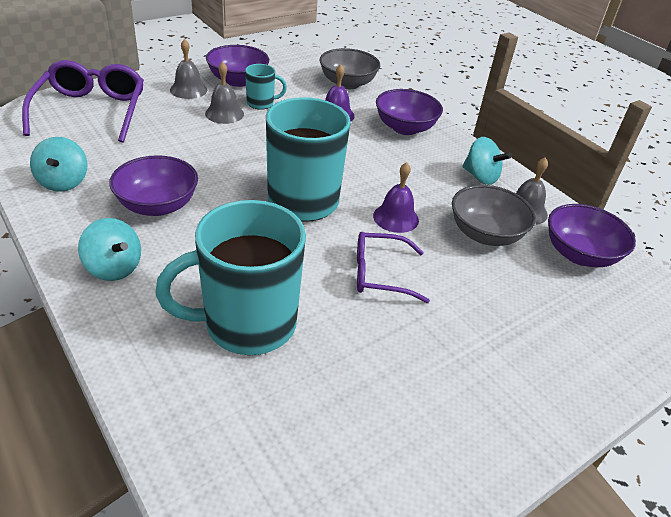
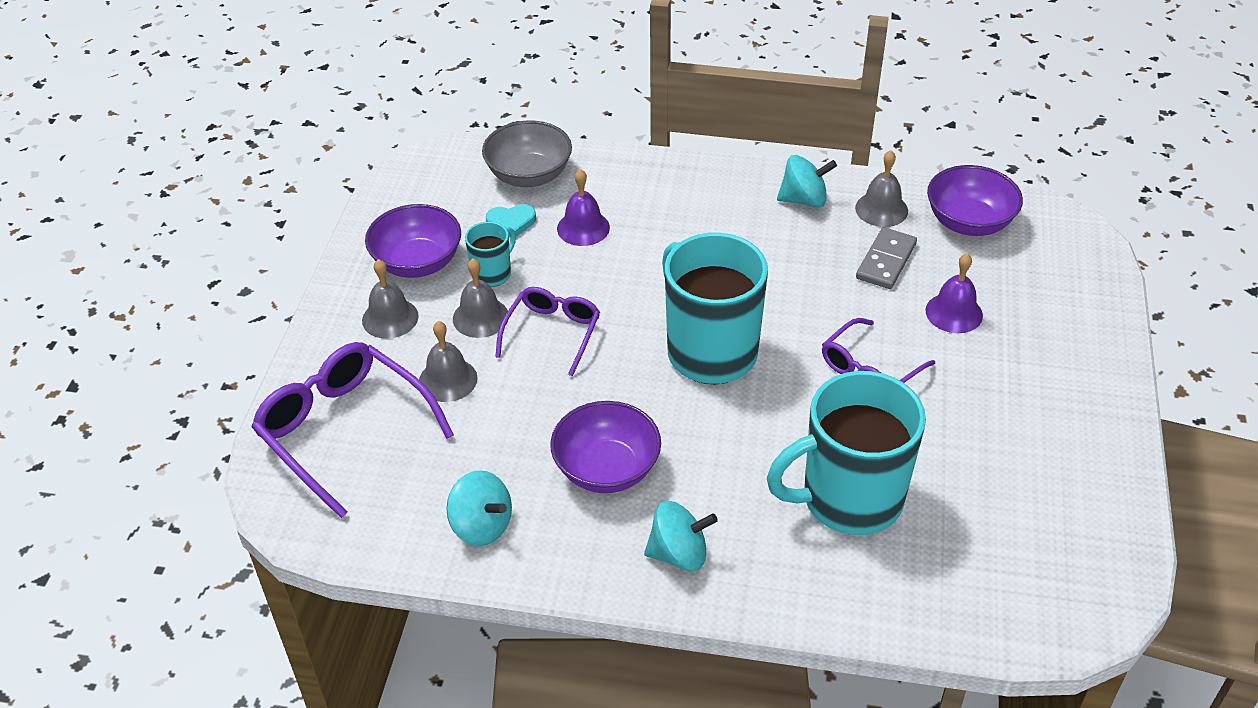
camera: 40 degrees left, 5 degrees up
turquoise mug [155,200,306,355] -> turquoise mug turned 45 degrees clockwise [767,371,926,535]
purple bell [373,162,419,233] -> purple bell moved to [926,253,983,333]
purple bowl [376,89,443,135] -> none
grey bowl [452,185,536,246] -> grey domino [856,227,917,289]
none -> grey bell [419,321,478,402]
none -> turquoise heart [486,204,536,237]
none -> purple glasses [495,287,600,377]

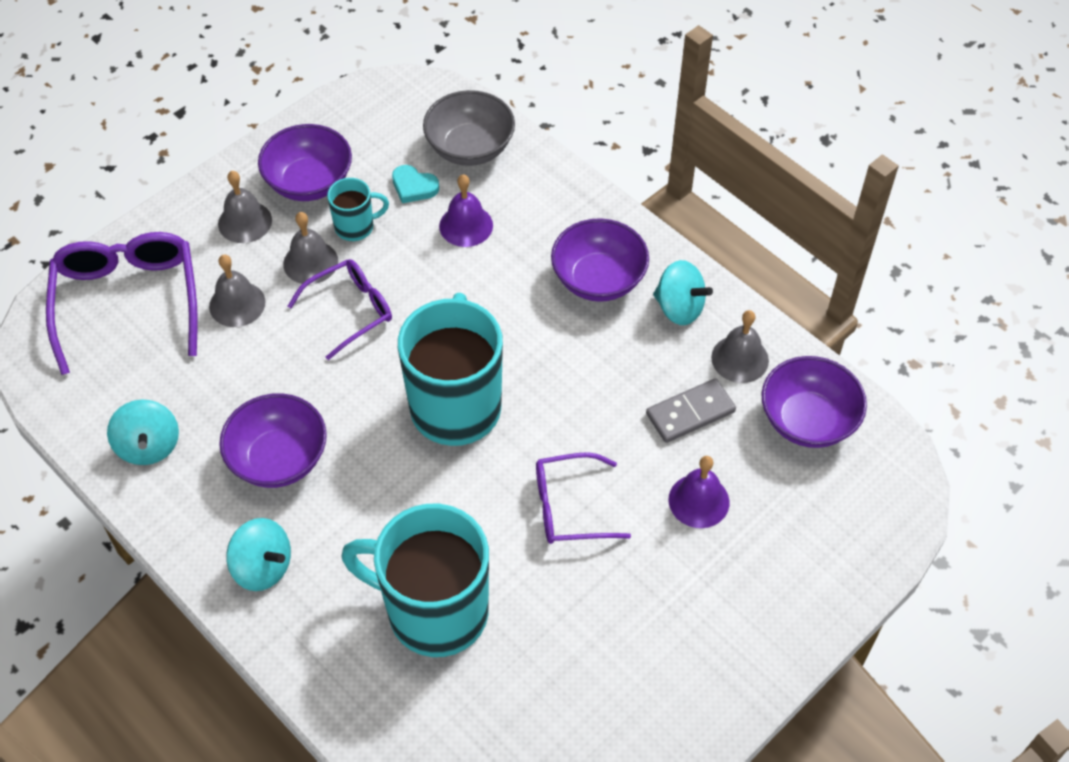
camera: 35 degrees right, 10 degrees up
none -> purple bowl [551,218,649,302]

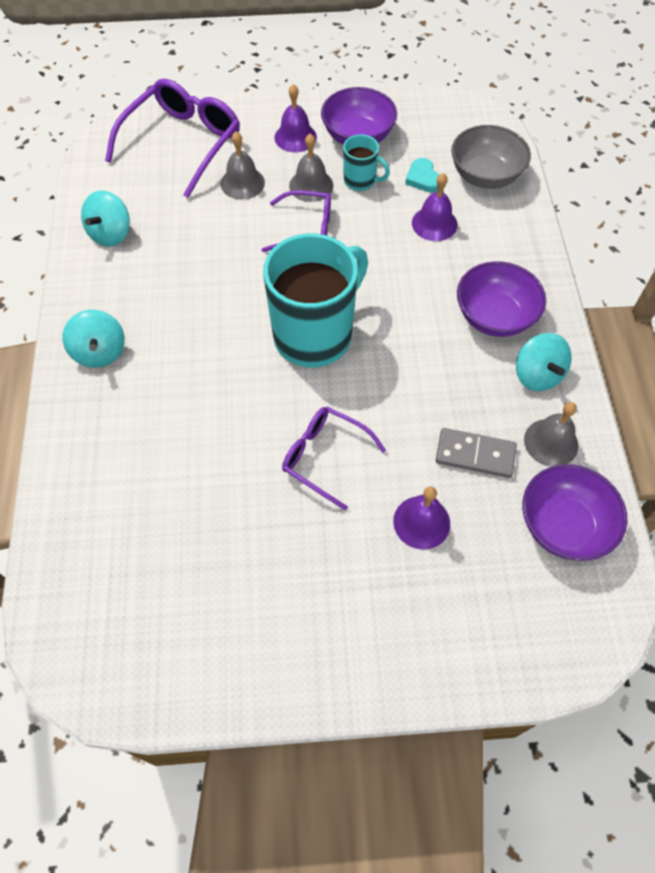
camera: 40 degrees right, 5 degrees up
grey bell [218,171,272,243] -> purple bell [274,84,317,152]
purple bowl [219,393,327,488] -> none
turquoise mug [341,504,489,657] -> none

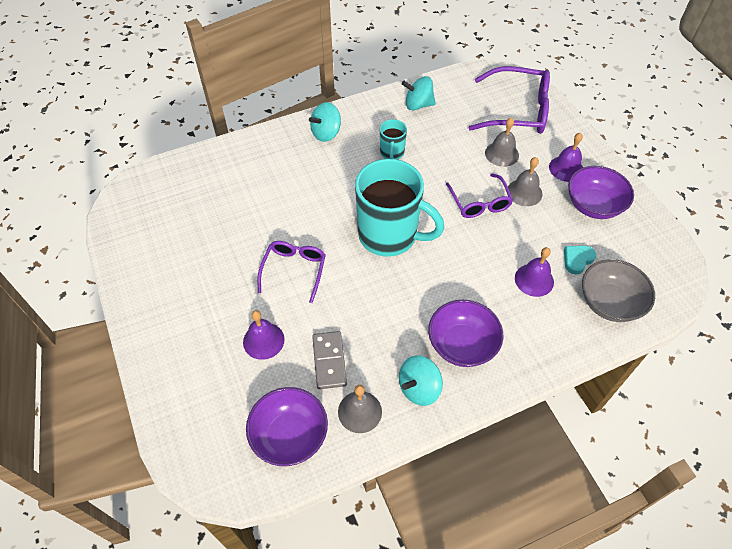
camera: 70 degrees right, 5 degrees down
turquoise mug [343,134,390,191] -> turquoise mug moved to [380,119,407,160]

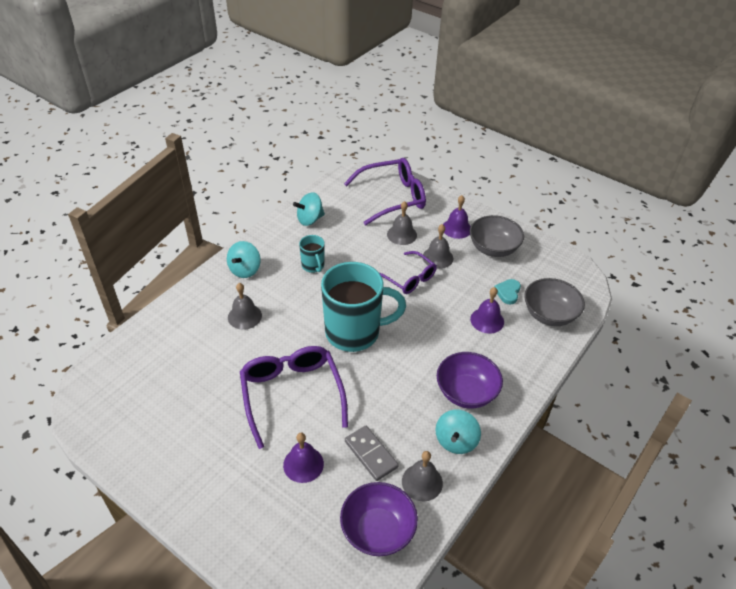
camera: 30 degrees left, 10 degrees down
purple glasses [258,241,326,303] -> purple glasses [240,346,348,449], size x1.63
purple bowl [568,166,634,219] -> grey bowl [470,215,524,257]
none -> grey bell [228,283,262,330]

